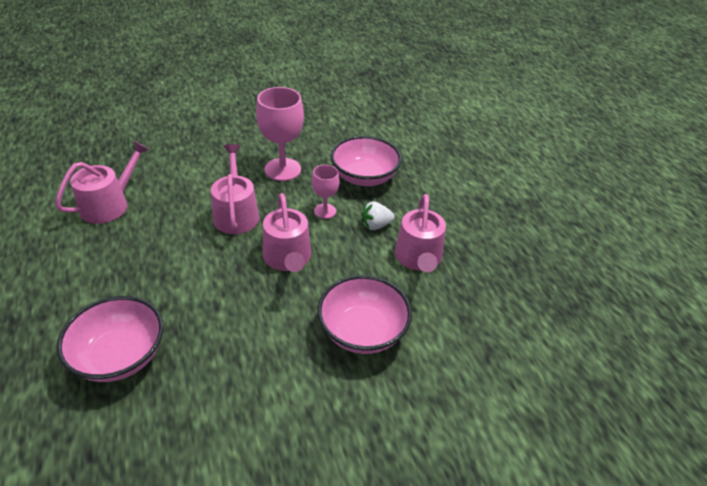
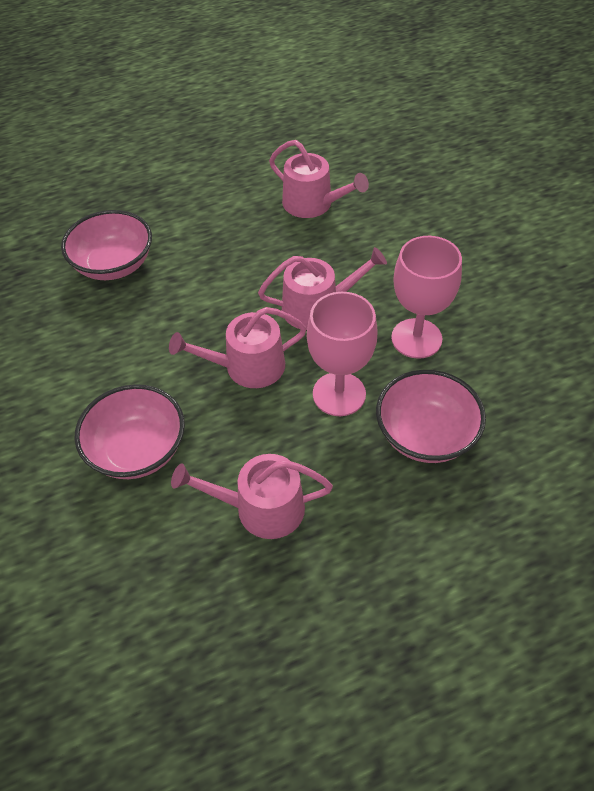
camera: 90 degrees right, 10 degrees up
pink goblet [312,165,339,219] -> pink goblet [307,292,378,416], size x1.78
white strawberry [361,201,395,230] -> none

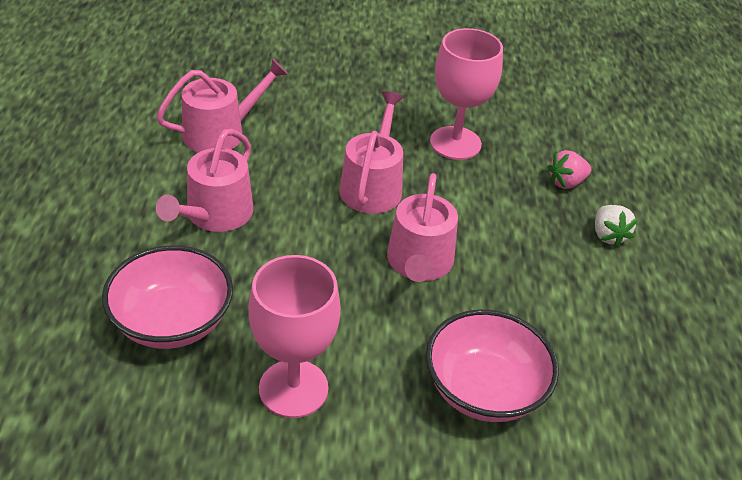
camera: 70 degrees left, 10 degrees down
pink watering can [171,454,333,539] -> pink watering can moved to [156,129,253,232]
pink goblet [307,292,378,416] -> pink goblet moved to [249,255,341,418]
pink bowl [376,370,486,463] -> pink strawberry [547,150,591,189]
none -> white strawberry [595,205,638,247]

